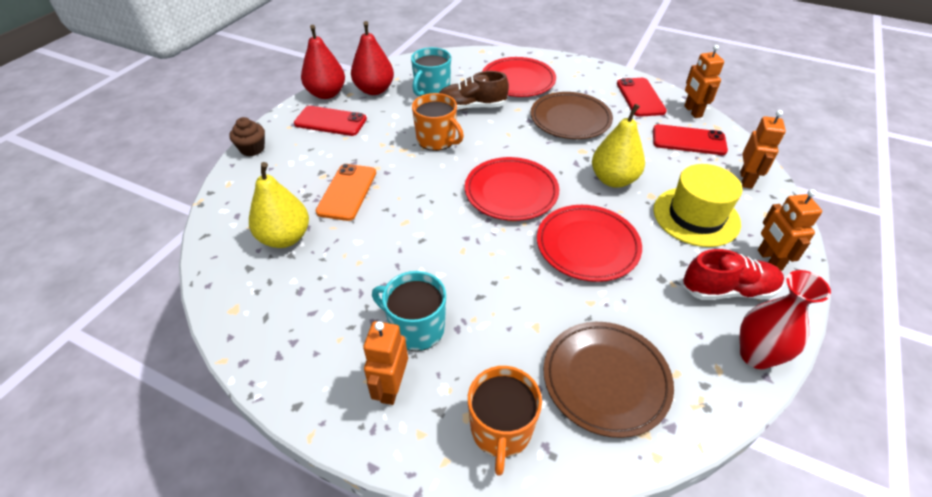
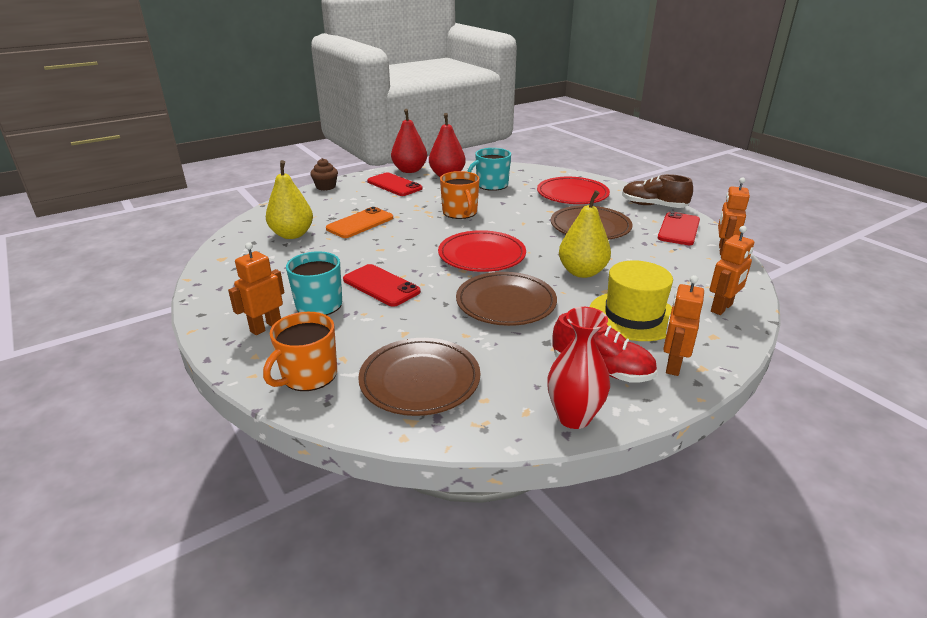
camera: 30 degrees right, 15 degrees down
brown shoe [439,71,509,110] -> brown shoe moved to [622,174,693,208]
red plate [537,205,642,282] -> brown plate [456,272,557,326]
red phone [653,124,728,155] -> red phone moved to [343,264,421,307]

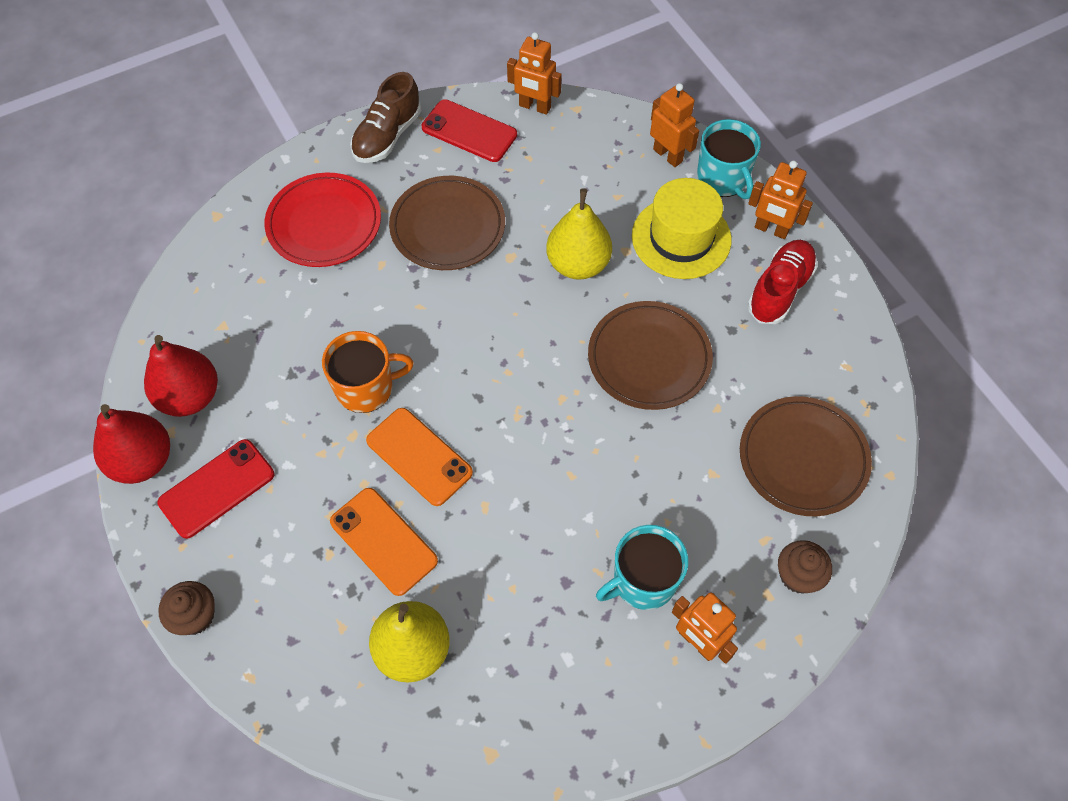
camera: 85 degrees left, 30 degrees up
orange mug [263,312,337,391] -> brown cupcake [778,540,832,594]
red phone [343,264,421,307] -> none
red plate [438,230,526,272] -> none
turquoise mug [467,148,511,191] -> turquoise mug moved to [697,119,761,199]
red vase [547,307,610,429] -> none
none -> orange phone [366,408,473,506]

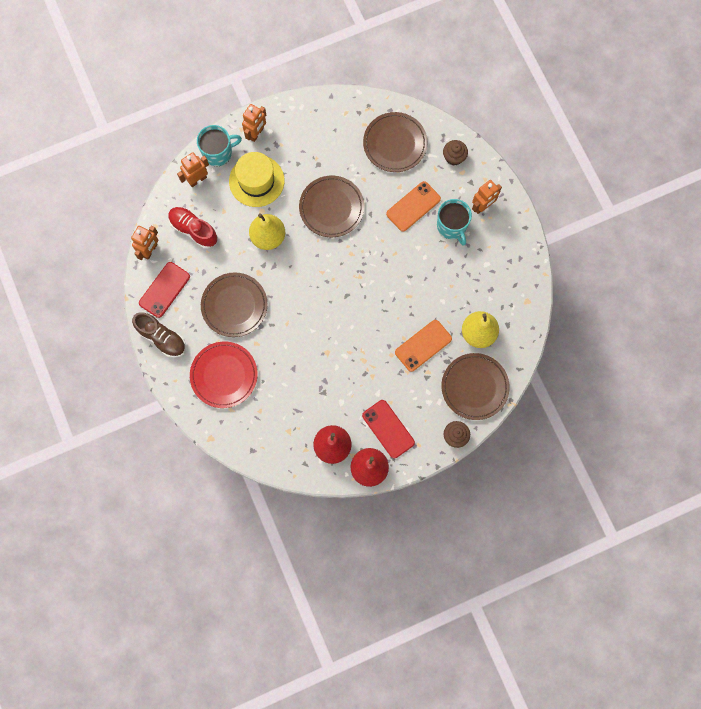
camera: 85 degrees left, 15 degrees up
orange mug [322,331,414,413] -> none
orange phone [366,408,473,506] -> orange phone moved to [386,181,441,231]
red shoe [747,240,817,324] -> red shoe moved to [168,207,218,249]
none -> brown plate [442,353,510,420]

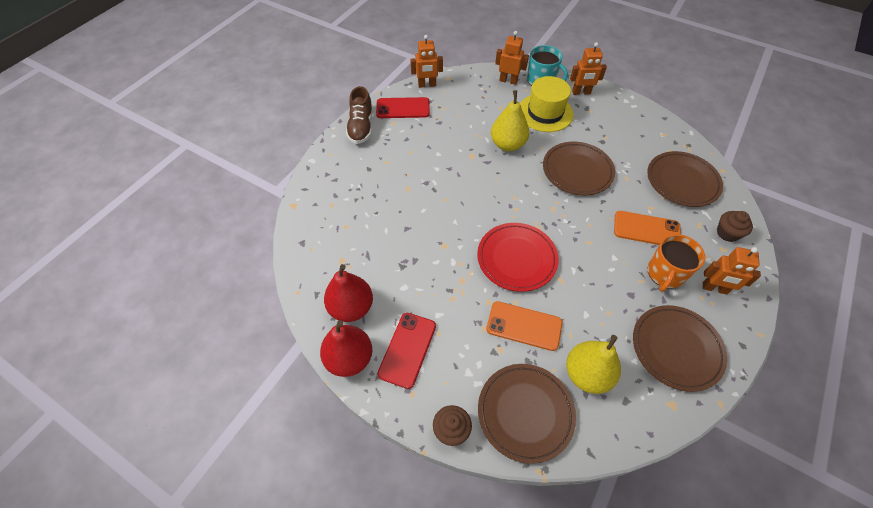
camera: 55 degrees right, 20 degrees down
red shoe [168,207,218,249] -> none
red plate [190,342,257,408] -> red plate moved to [477,223,559,292]
brown plate [201,272,268,337] -> brown plate moved to [633,305,727,392]
turquoise mug [437,199,472,246] -> orange mug [648,234,705,292]

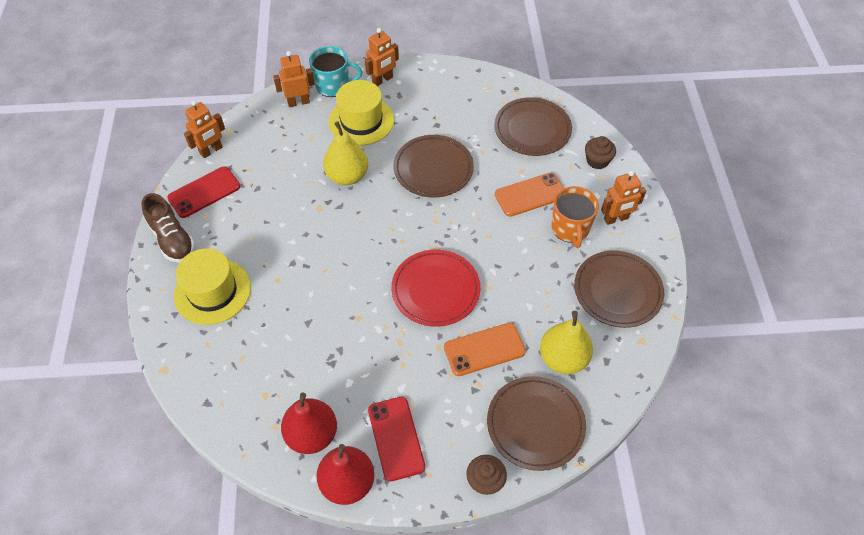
camera: 35 degrees left, 0 degrees up
none -> yellow hat [174,248,251,325]

